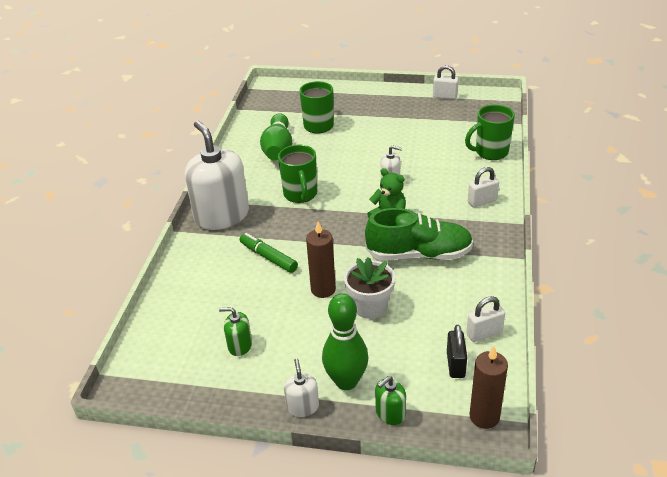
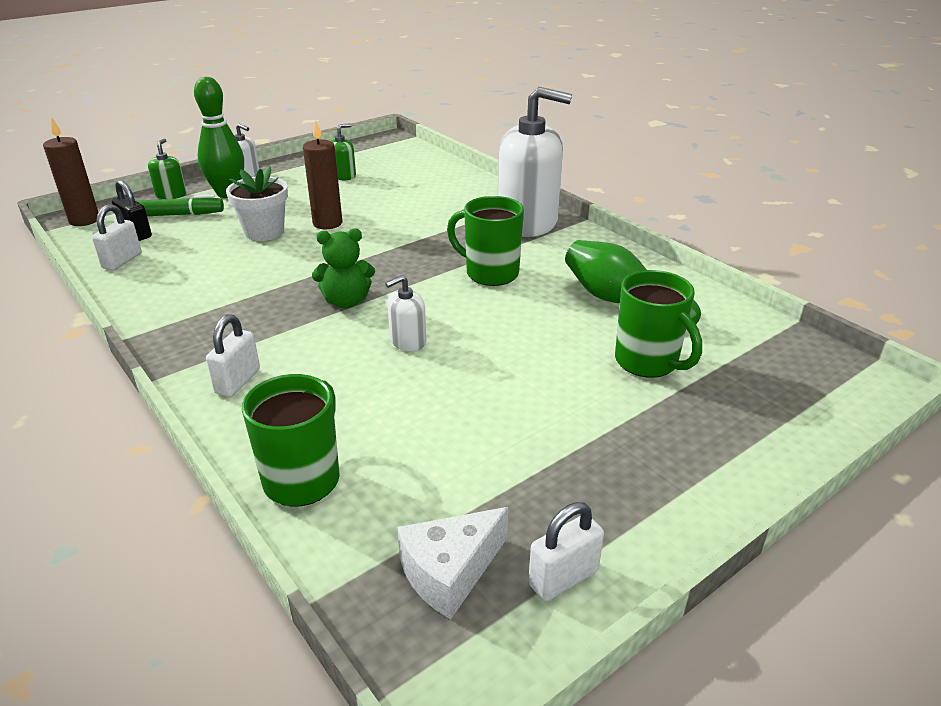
camera: 130 degrees right, 5 degrees down
green marker [240,233,298,273] -> green marker moved to [137,195,224,216]
green shoe [365,208,473,260] -> none
none -> white cheese [397,507,508,619]

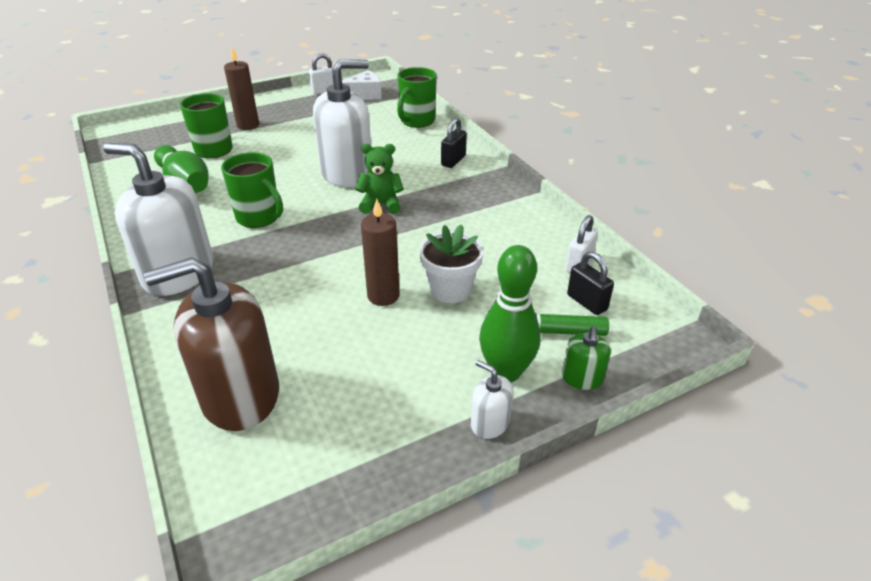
camera: 170 degrees left, 5 degrees up
brown candle [43,118,99,226] -> brown candle moved to [224,47,259,130]
white padlock [206,314,260,397] -> black padlock [441,118,467,168]
green soap dispenser [331,123,356,180] -> none
white soap dispenser [385,275,426,351] -> white soap dispenser [313,59,371,187], size x2.28
none -> brown soap dispenser [144,257,279,431]

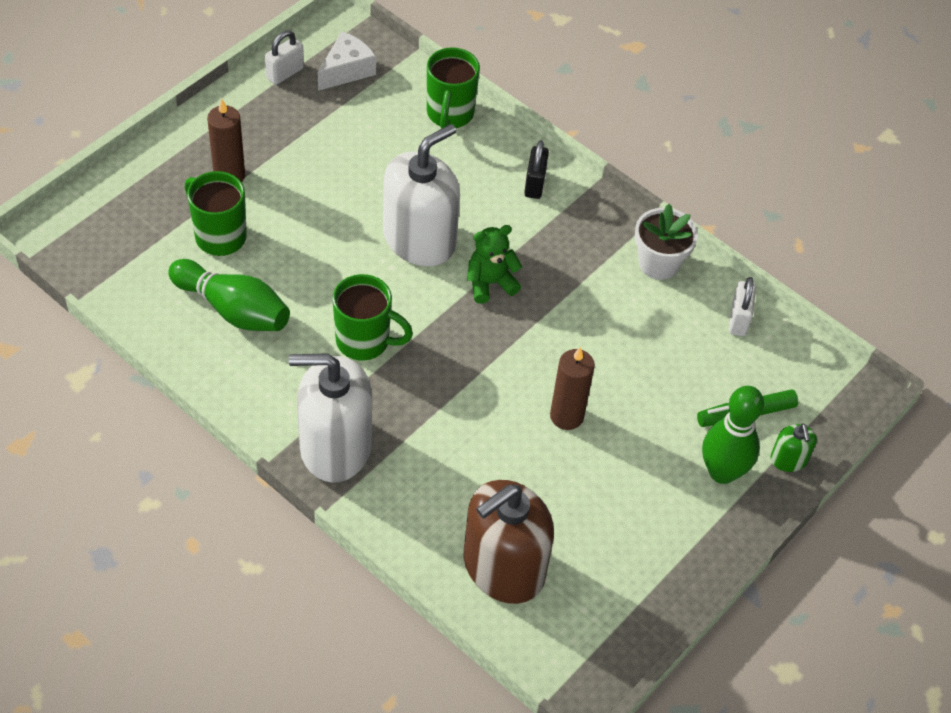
camera: 25 degrees left, 15 degrees up
white flower pot [419,224,484,303] -> white flower pot moved to [635,204,698,280]
white soap dispenser [471,360,513,439] -> none
black padlock [567,252,614,315] -> none

